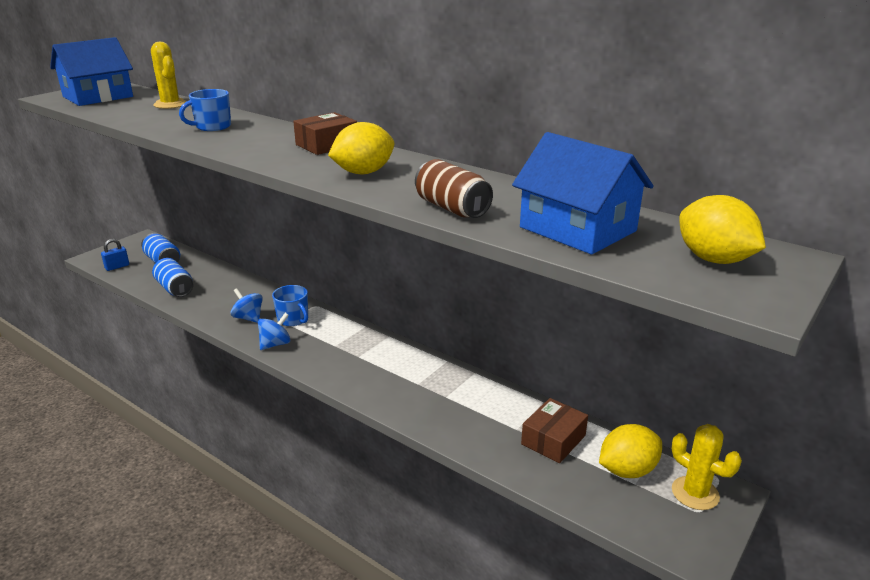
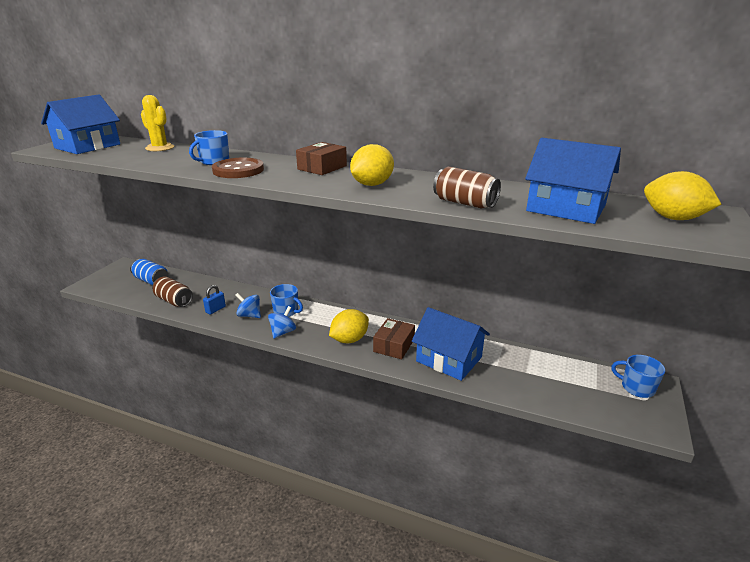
camera: 15 degrees left, 0 degrees up
blue padlock [101,239,129,271] -> blue padlock moved to [203,285,226,315]
blue can [152,258,193,297] -> brown can [152,276,193,307]
brown box [521,398,588,463] -> brown box moved to [373,318,415,359]
yellow lemon [599,424,662,478] -> yellow lemon moved to [329,309,369,343]
yellow cactus [671,424,742,510] -> blue mug [611,355,665,398]
none -> brown button [212,158,264,178]
none -> blue house [412,307,490,381]

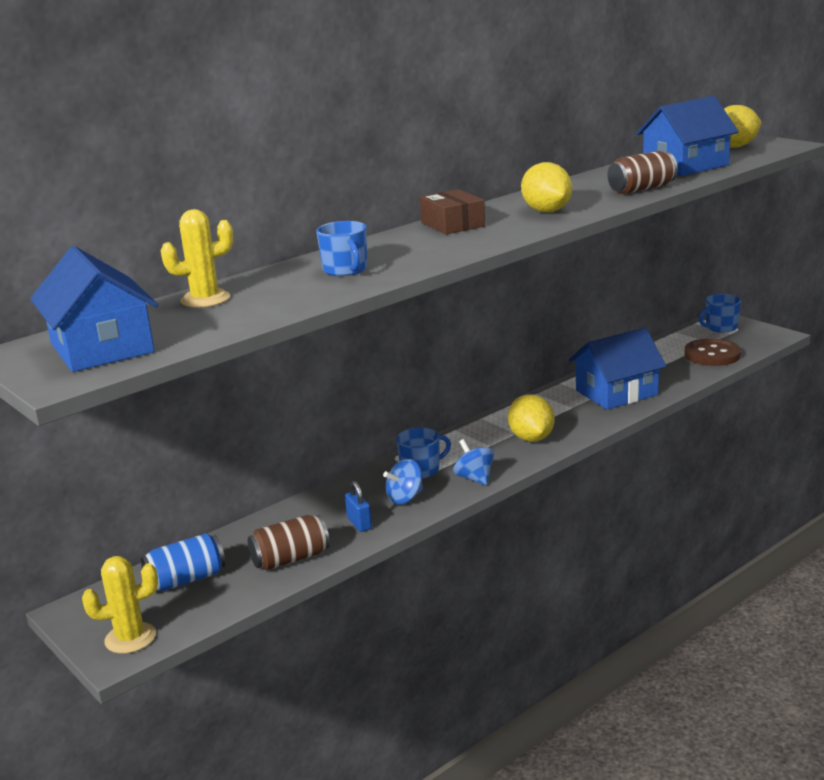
camera: 60 degrees left, 5 degrees down
brown button [212,158,264,178] -> brown button moved to [684,338,741,366]
brown box [373,318,415,359] -> none
none -> yellow cactus [82,556,158,654]

